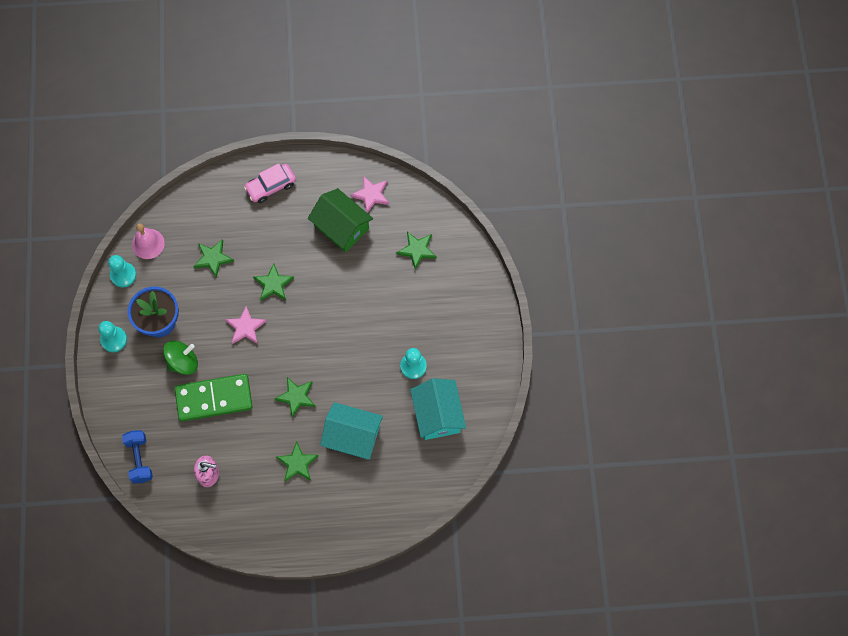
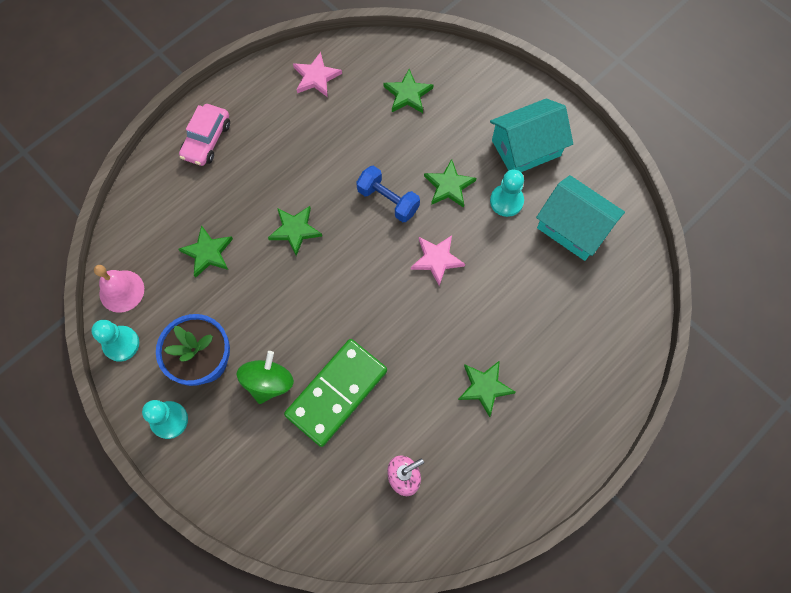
camera: 40 degrees left, 0 degrees up
blue dumbbell [122,430,153,484] -> blue dumbbell moved to [356,165,420,222]
pink star [225,306,266,344] -> pink star moved to [411,235,465,286]
green star [275,377,316,418] -> green star moved to [424,159,476,208]
green house [308,188,373,253] -> none
turquoise house [320,402,383,460] -> turquoise house moved to [490,98,573,172]

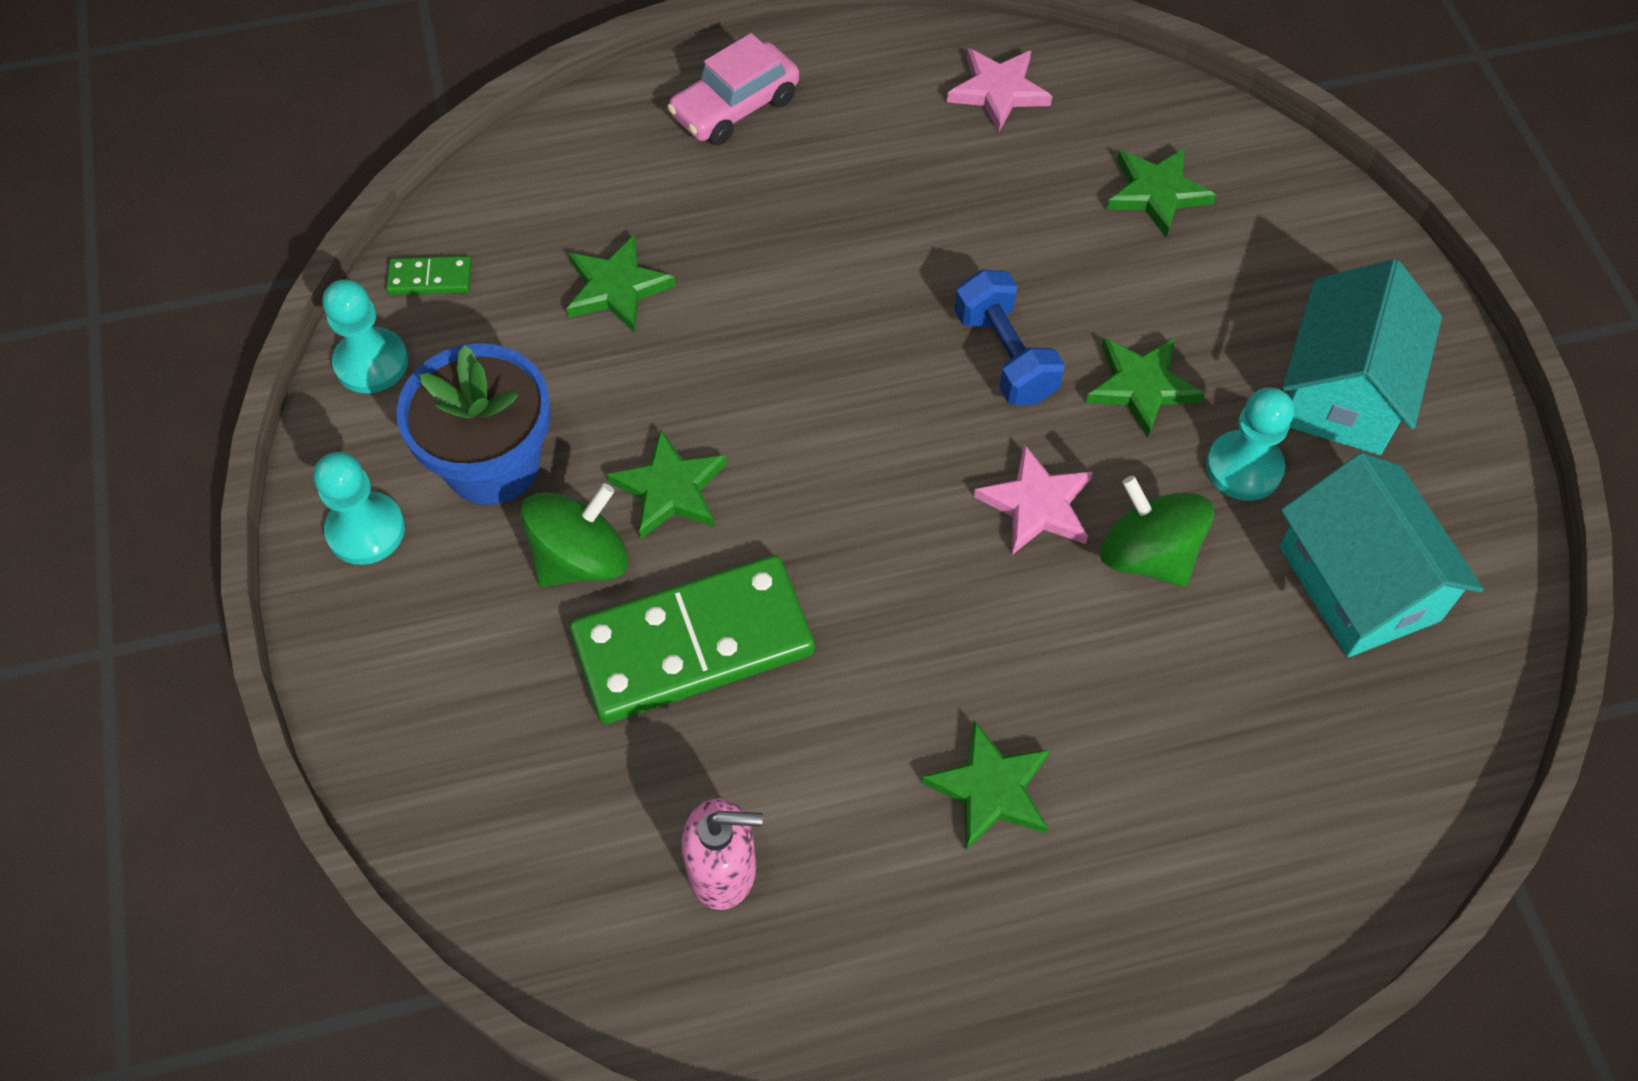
camera: 30 degrees right, 10 degrees down
pink bell [94,265,144,313] -> green domino [386,256,472,295]
green star [268,206,322,256] -> green star moved to [607,429,727,539]
turquoise house [490,98,573,172] -> turquoise house turned 75 degrees counterclockwise [1282,259,1442,455]
none -> green spinning top [1100,476,1214,587]

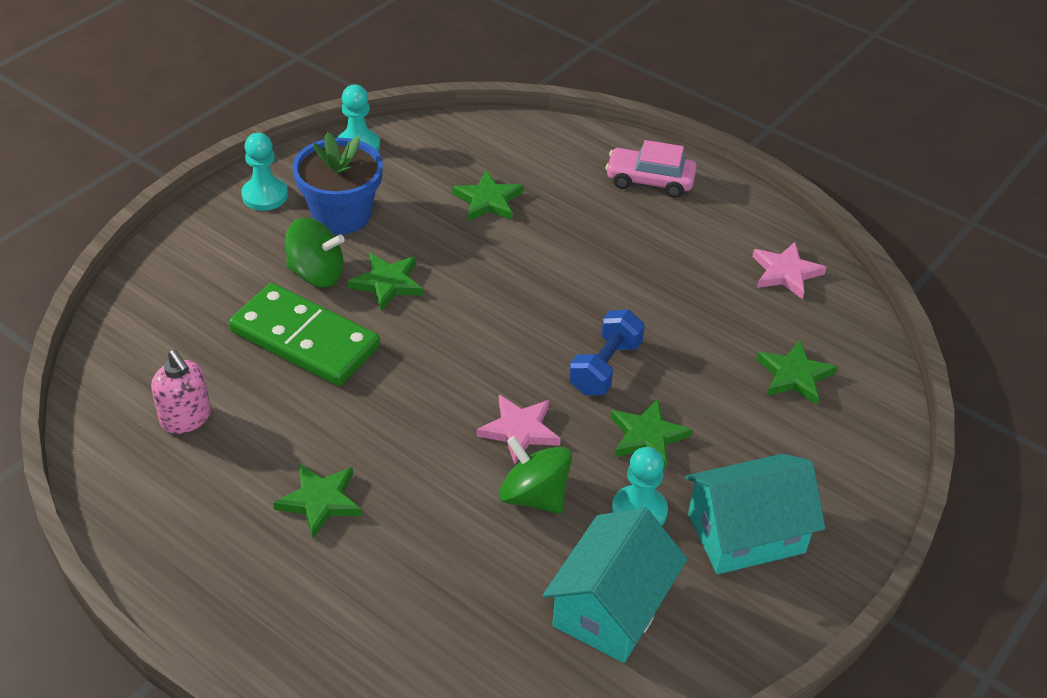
camera: 50 degrees right, 15 degrees down
green domino [386,256,472,295] -> none
green spinning top [1100,476,1214,587] -> green spinning top turned 60 degrees counterclockwise [499,436,572,514]

